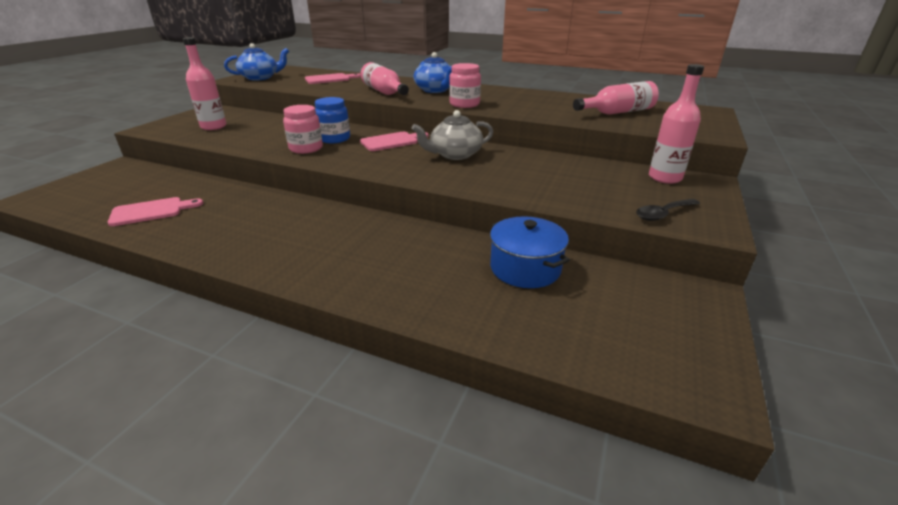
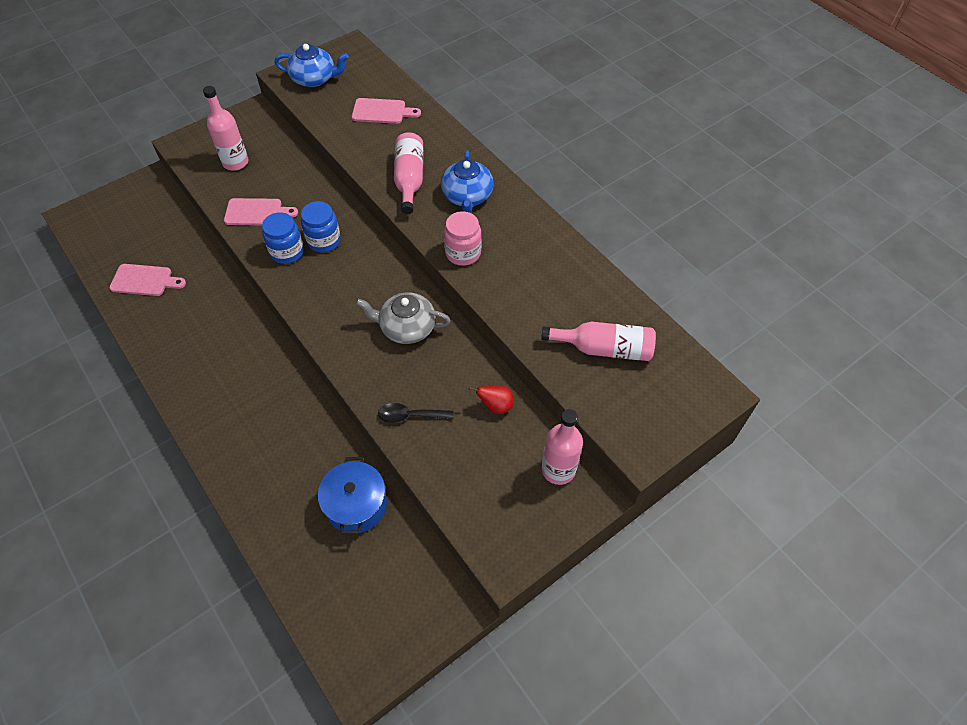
camera: 30 degrees right, 25 degrees up
pink jar [283,105,323,154] -> blue jar [262,212,304,264]
pink cutting board [360,132,429,151] -> pink cutting board moved to [224,198,298,225]
black spoon [636,199,700,221] -> black spoon moved to [378,403,454,423]
none -> red pear [469,385,514,414]

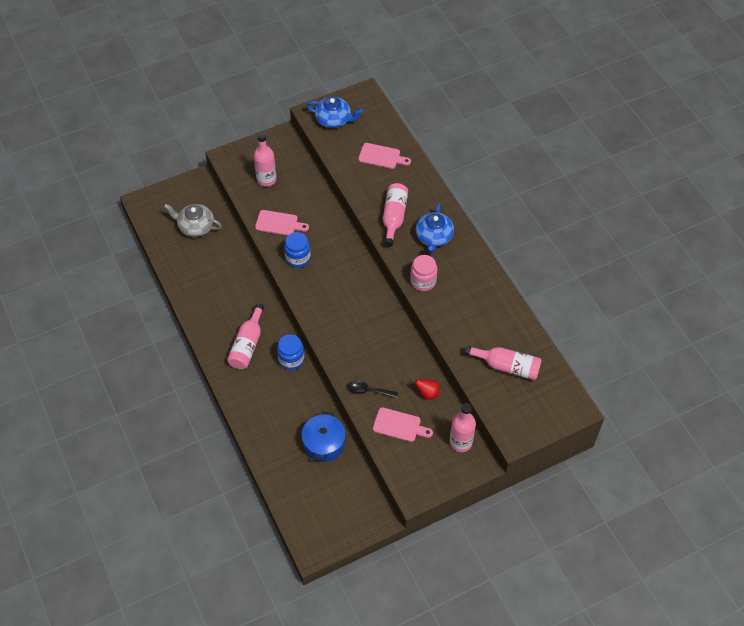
camera: 10 degrees right, 0 degrees up
pink cutting board [109,264,186,296] -> pink cutting board moved to [373,407,433,442]
blue jar [301,201,341,252] -> blue jar moved to [277,335,304,370]
grey teapot [355,292,451,344] -> grey teapot moved to [164,204,222,237]
none -> pink bottle [227,303,264,369]

